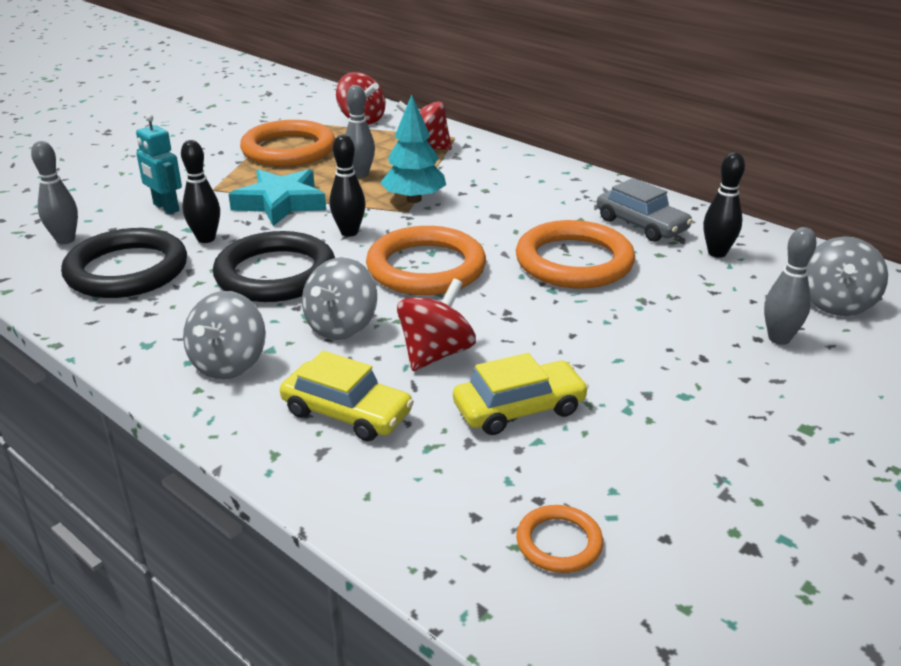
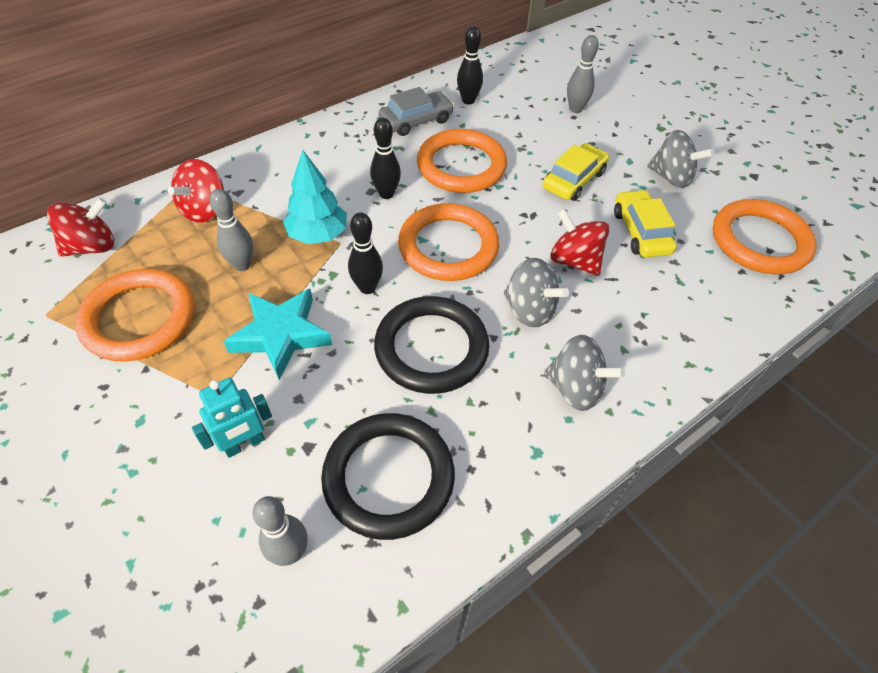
camera: 80 degrees left, 20 degrees up
black bowling pin [181,140,220,243] -> black bowling pin moved to [370,118,401,199]
yellow car [280,351,414,441] -> yellow car moved to [543,143,609,201]
orange ring [516,505,603,573] -> orange ring [713,199,817,274], size x2.07
grey spinning top [807,237,888,316] -> grey spinning top moved to [647,130,714,188]

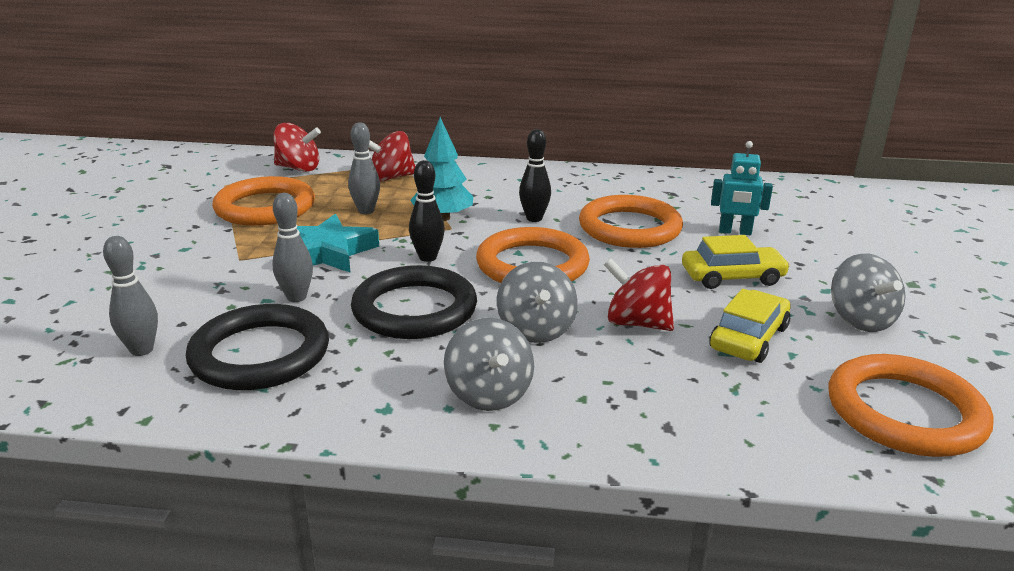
camera: 45 degrees right, 25 degrees down
turquoise robot [192,378,272,458] -> turquoise robot moved to [711,141,773,235]
grey car [379,87,454,136] -> none
black bowling pin [457,26,483,105] -> none
red spinning top [550,208,610,276] -> red spinning top turned 60 degrees counterclockwise [604,258,674,331]
grey bowling pin [567,35,599,113] -> grey bowling pin moved to [272,193,313,302]

